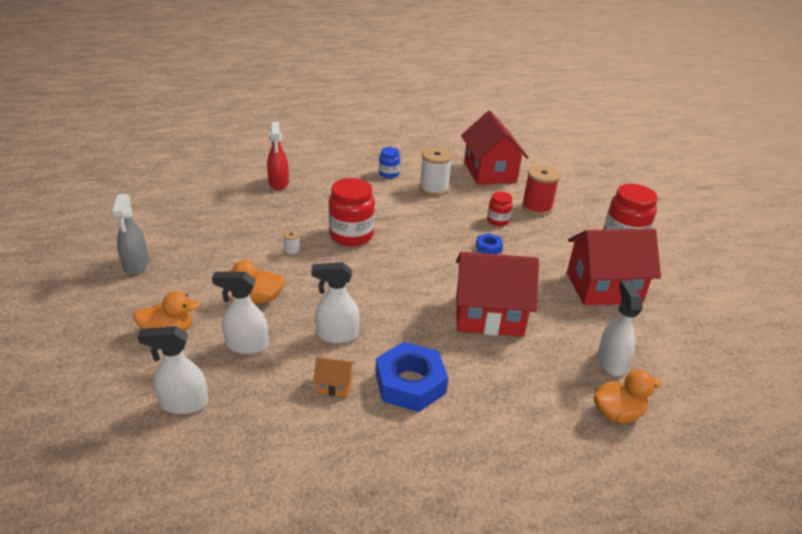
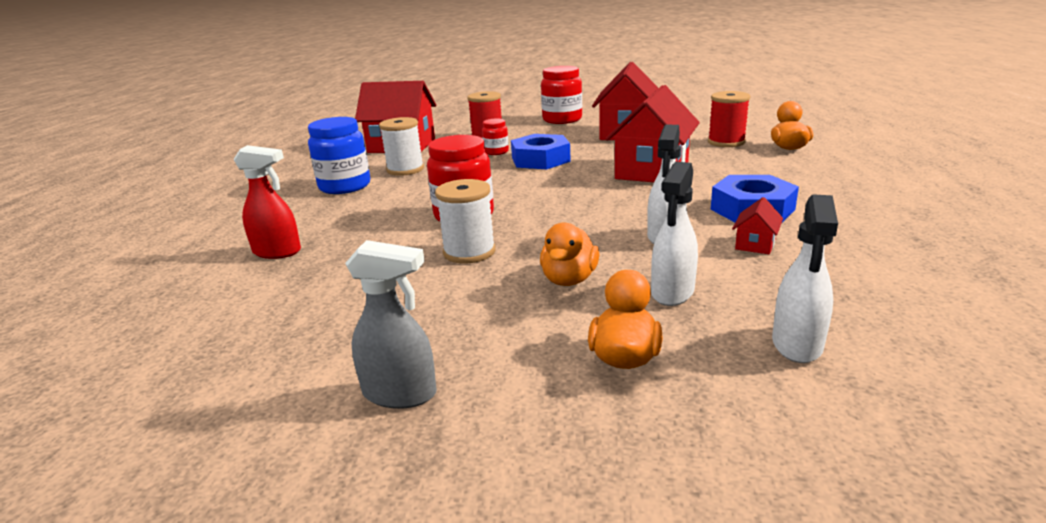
camera: 65 degrees left, 10 degrees down
white spool [283,230,300,256] -> white spool [435,179,496,264], size x2.23
orange house [313,357,355,397] -> red house [732,197,783,254]
blue jar [379,147,400,179] -> blue jar [308,117,370,194], size x1.85
blue nut [476,233,503,254] -> blue nut [511,134,571,169], size x2.03
white spray bottle [597,280,642,376] -> red spool [708,91,750,147]

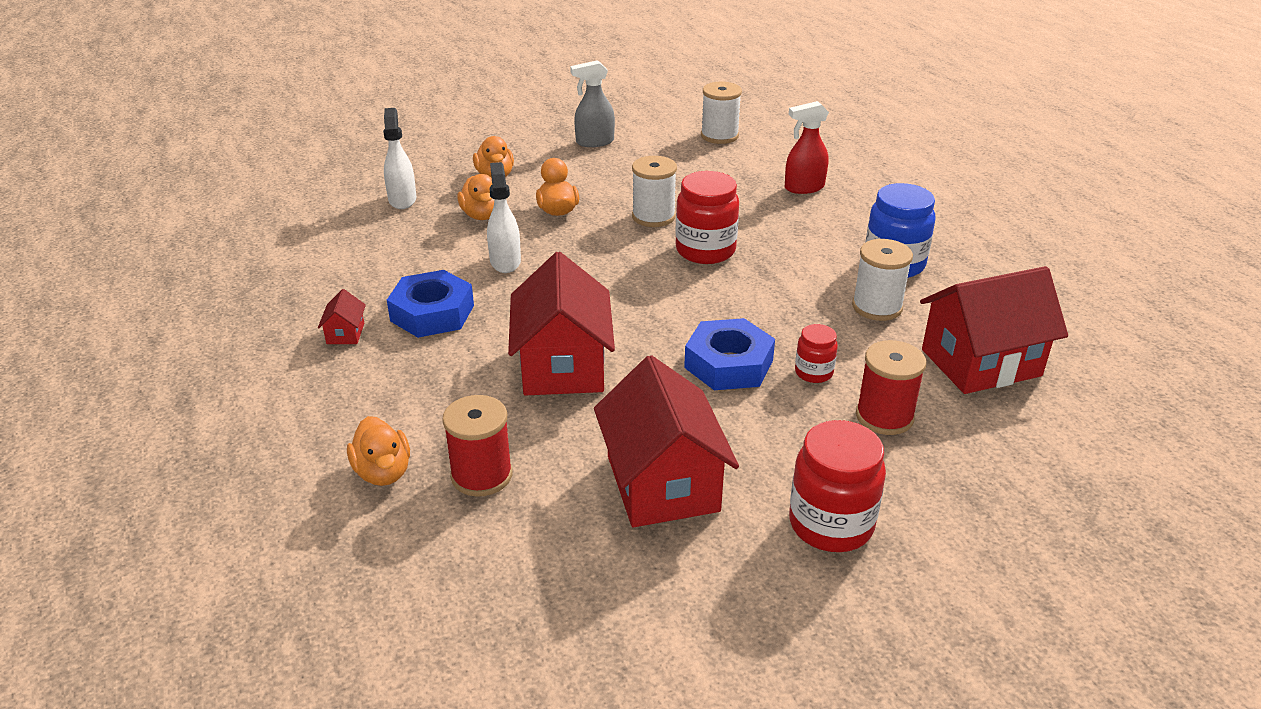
camera: 150 degrees right, 10 degrees up
white spray bottle [651,162,698,306] -> orange duck [457,174,494,220]
red house [732,197,783,254] -> red house moved to [318,289,366,344]
none -> white spool [701,82,742,144]

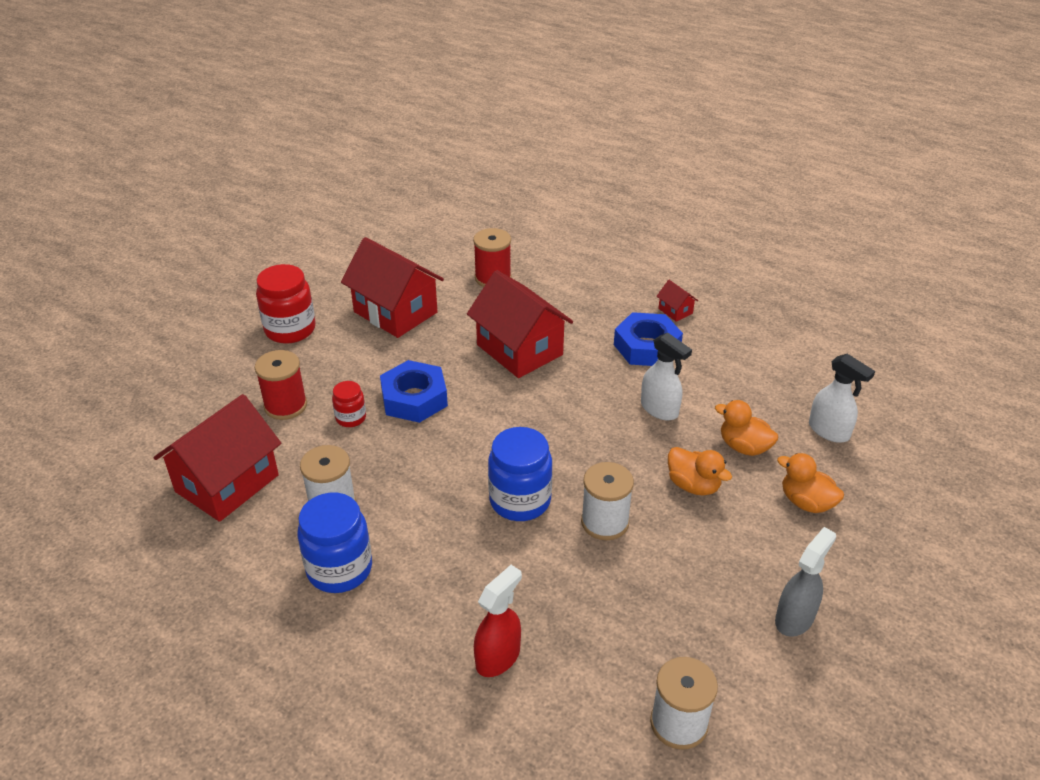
camera: 145 degrees right, 5 degrees up
orange duck [347,416,410,486] -> none
red jar [675,171,739,264] -> blue jar [488,427,552,521]

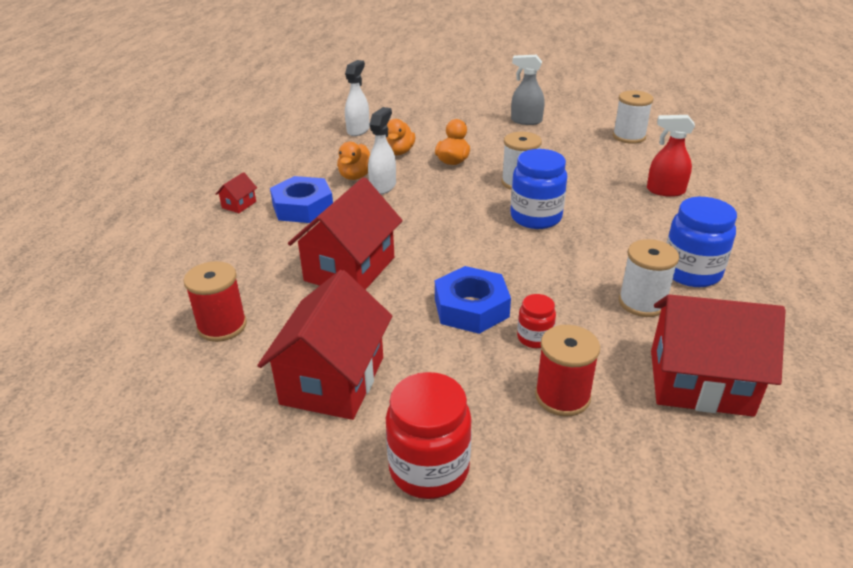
camera: 115 degrees left, 5 degrees down
orange duck [777,453,844,513] -> orange duck moved to [337,142,370,180]

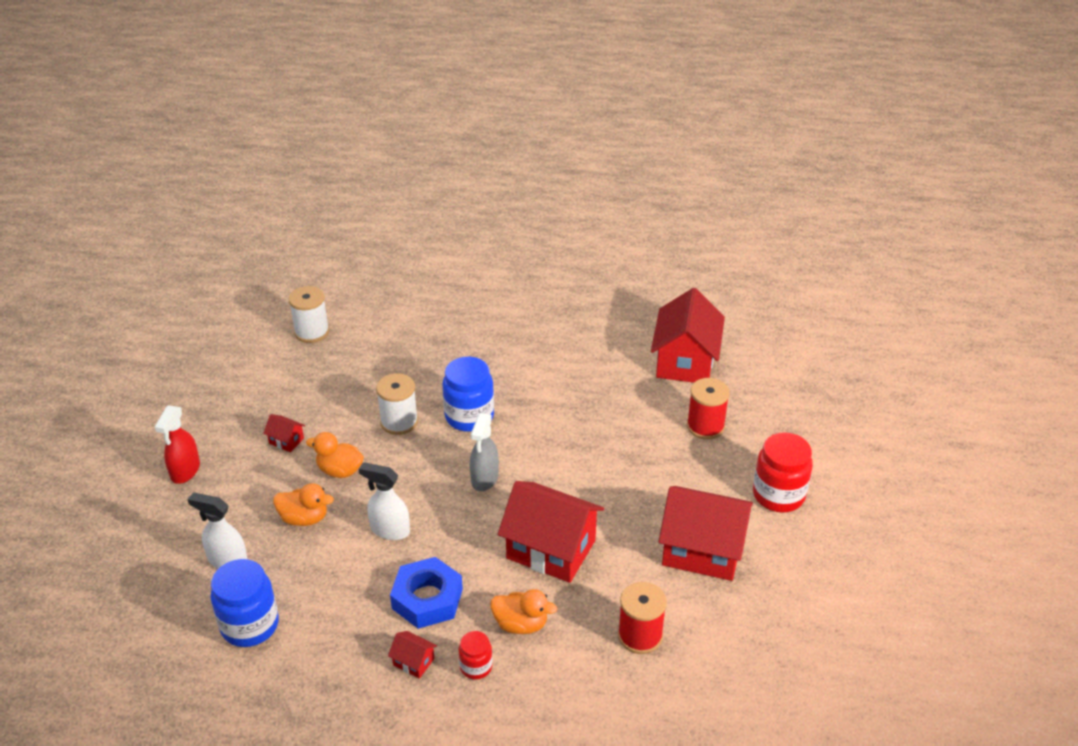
camera: 90 degrees left, 5 degrees up
orange duck [337,142,370,180] -> orange duck moved to [490,589,558,634]
blue nut [435,266,511,334] -> none
grey spray bottle [511,55,545,125] -> grey spray bottle moved to [470,413,499,491]
red jar [517,294,556,348] -> red jar moved to [458,631,493,680]
white spool [619,239,679,317] -> none
red spray bottle [647,115,695,197] -> red spray bottle moved to [155,405,200,484]
blue jar [667,197,737,287] -> blue jar moved to [210,559,279,647]
none -> red house [263,414,305,452]

